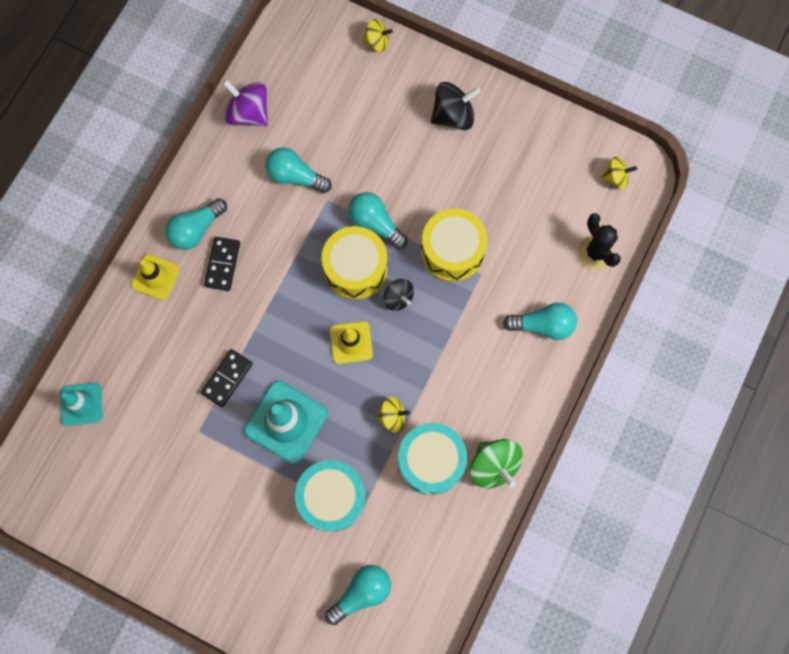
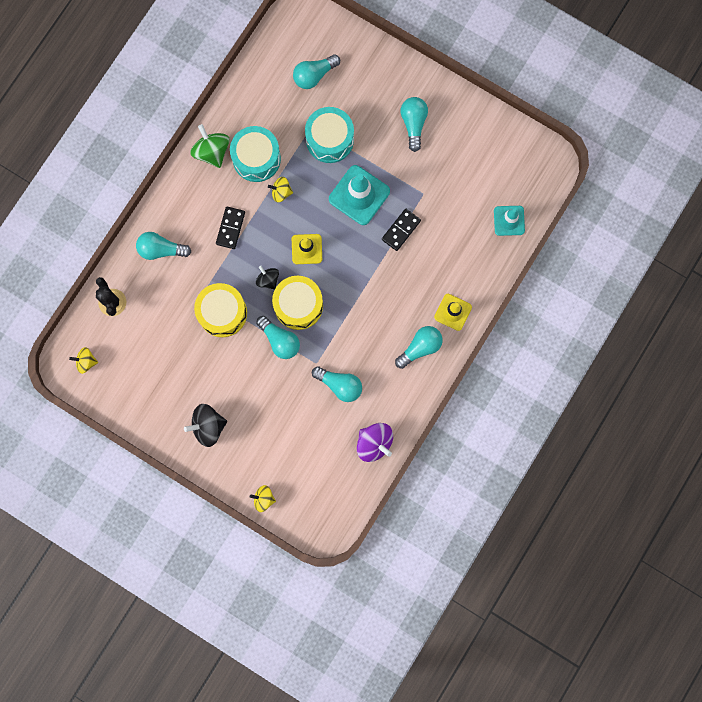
camera: 175 degrees left, 5 degrees up
black domino [204,237,240,291] -> black domino moved to [216,206,245,249]
none -> turquoise light bulb [401,97,428,152]

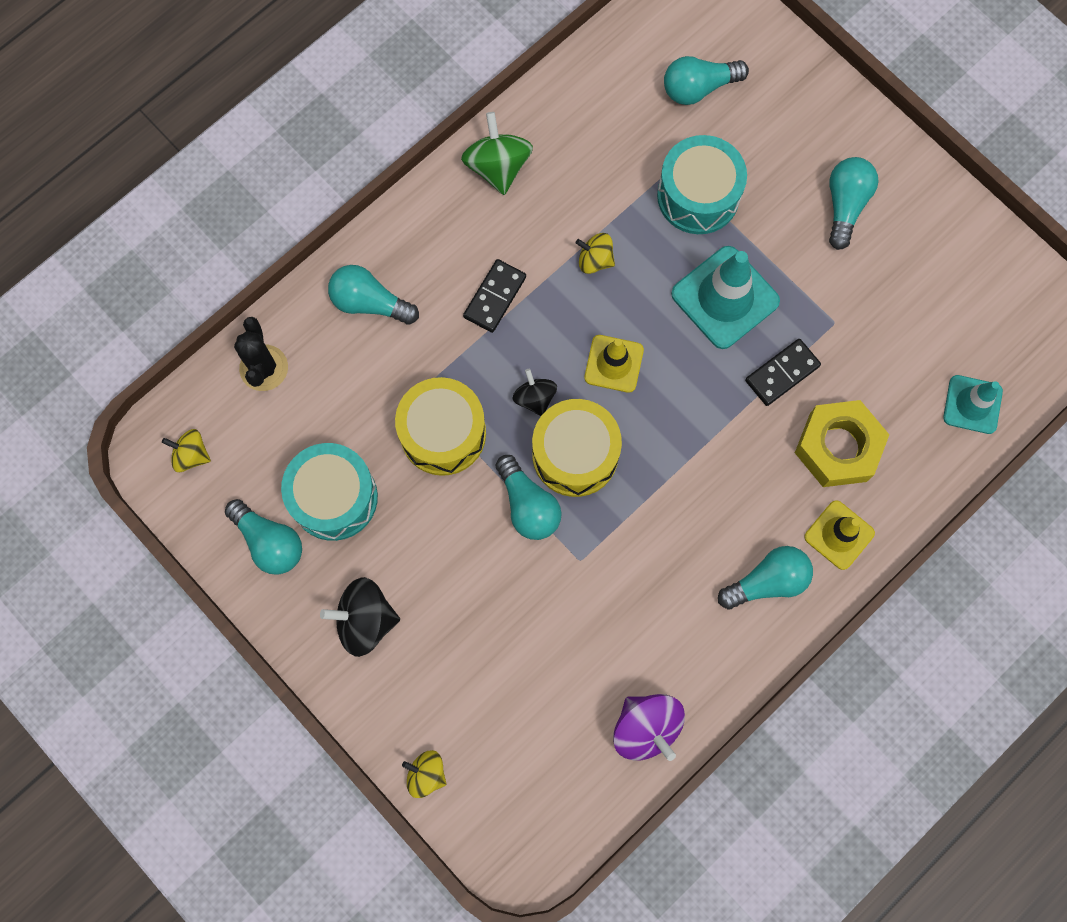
camera: 15 degrees right, 5 degrees down
turquoise drum [230,126,281,182] -> turquoise drum moved to [281,443,378,541]
turquoise light bulb [312,366,362,402] -> turquoise light bulb moved to [225,499,302,575]
none -> yellow nut [795,400,889,487]

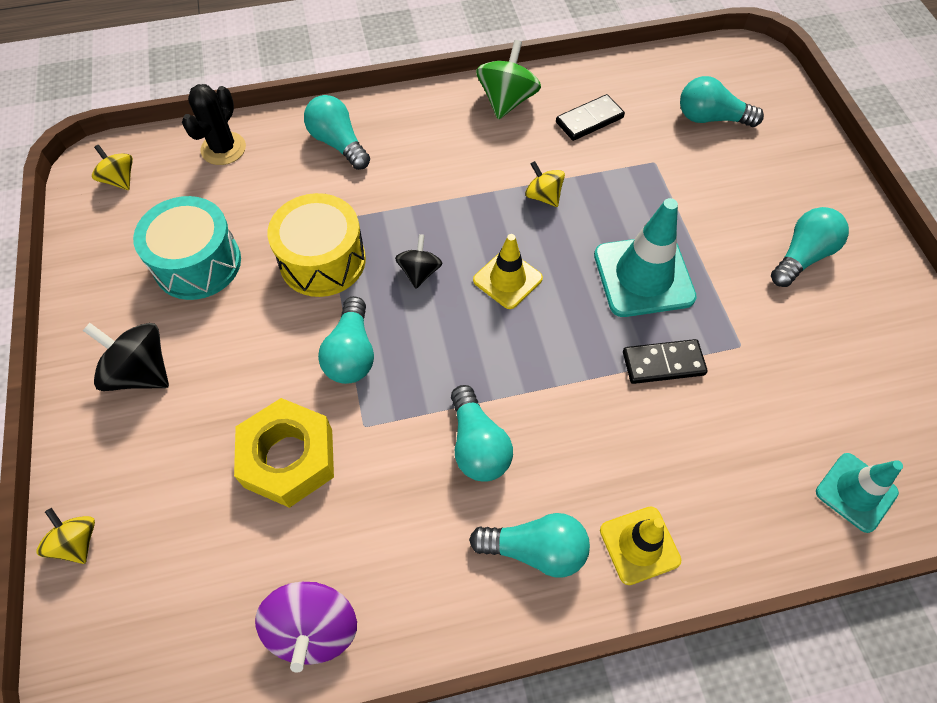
camera: 30 degrees right, 15 degrees down
turquoise light bulb [225,499,302,575] -> turquoise light bulb moved to [451,385,513,482]
black domino [463,259,526,333] -> black domino moved to [556,94,625,141]
yellow drum [532,399,622,497] -> none
turquoise drum [657,135,747,234] -> none
yellow nut [795,400,889,487] -> yellow nut moved to [234,398,334,508]

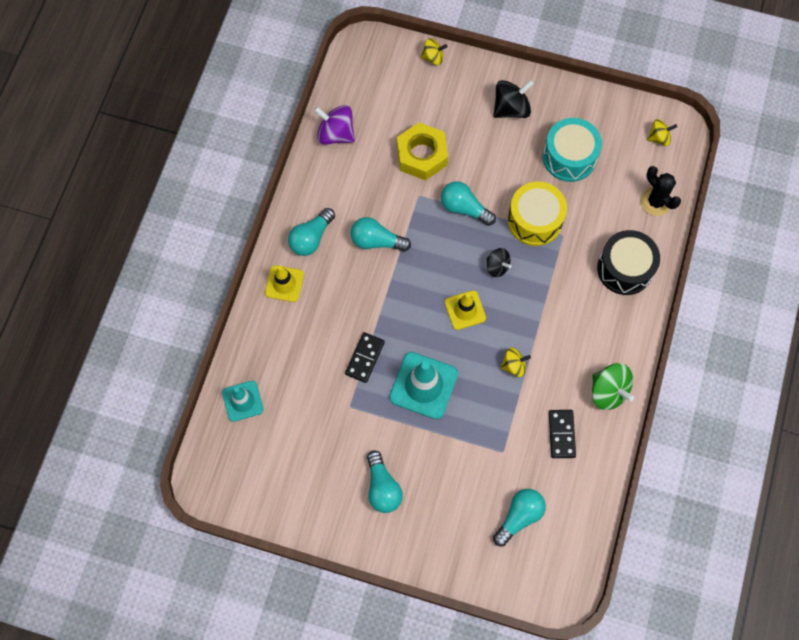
camera: 120 degrees right, 10 degrees up
turquoise light bulb [304,95,370,170] -> black drum [597,230,660,295]

